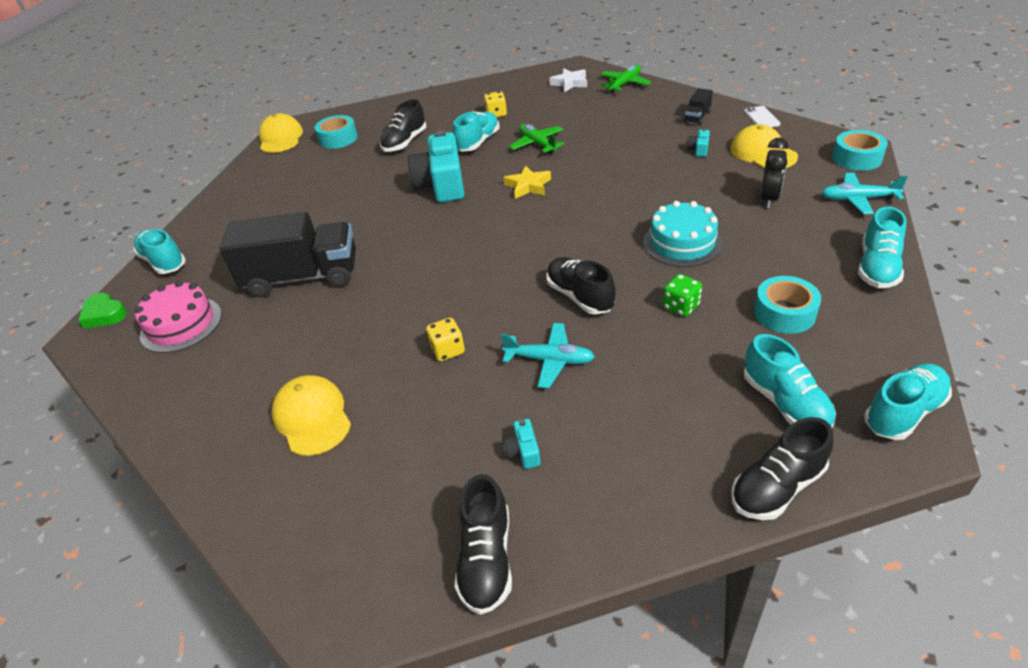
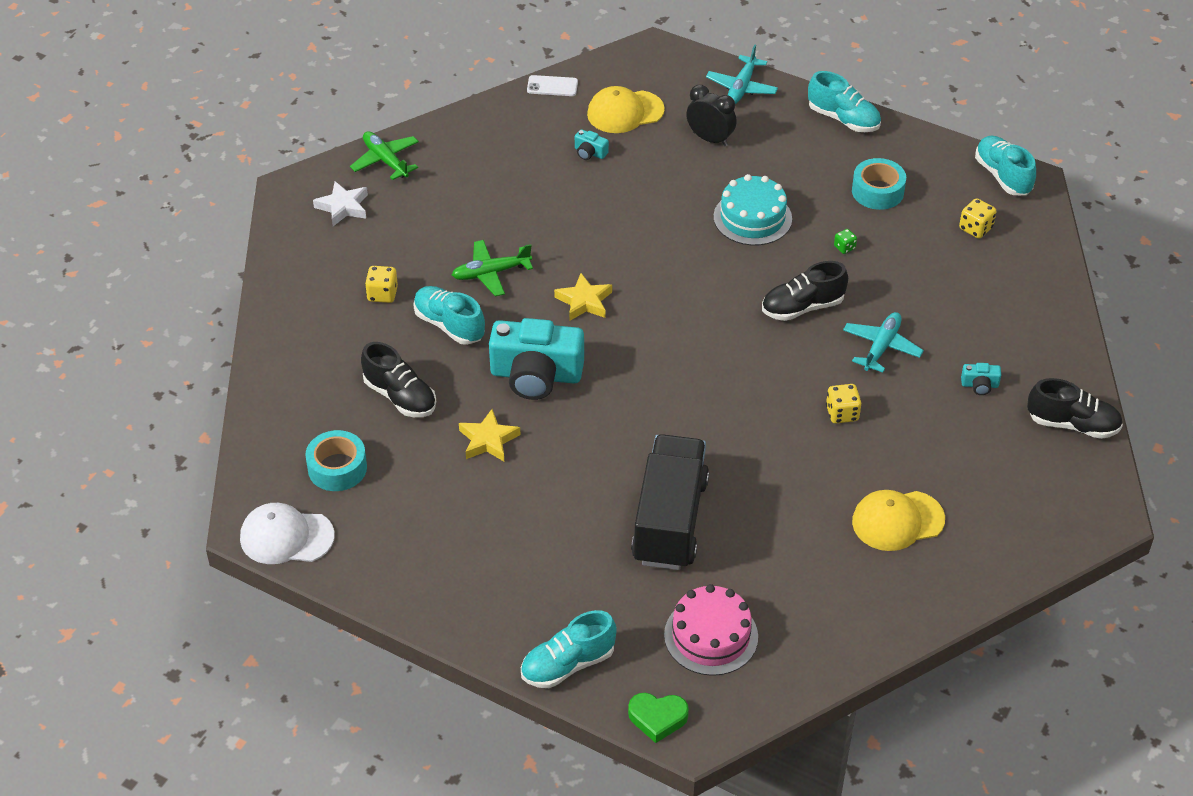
camera: 80 degrees left, 5 degrees up
green heart [78,293,127,328] -> green heart turned 45 degrees clockwise [628,693,689,743]
yellow cap [259,113,303,153] -> white cap [240,503,335,564]
green dice [663,274,702,317] -> green dice [834,229,857,254], size x0.63
black truck [684,88,713,126] -> none
black shoe [731,417,833,520] -> none
turquoise shoe [744,334,836,428] -> yellow dice [959,198,996,238]
turquoise tape [832,130,888,171] -> none
none -> yellow star [459,409,520,461]

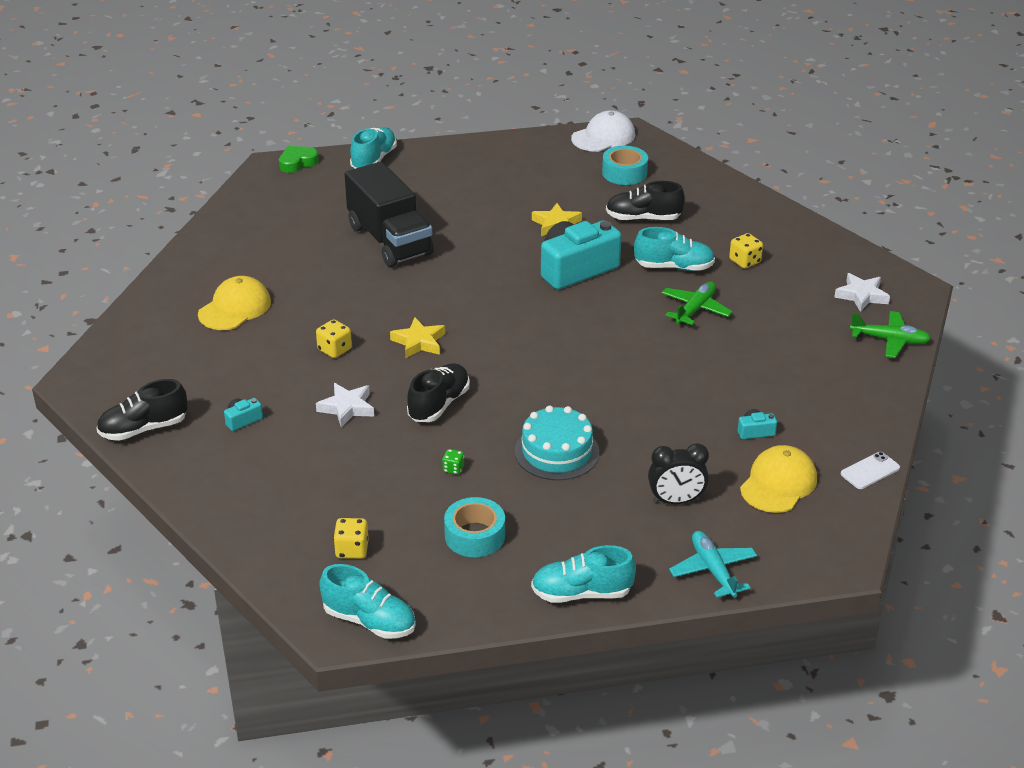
camera: 140 degrees right, 10 degrees down
yellow star [554,273,612,321] -> yellow star moved to [390,317,445,359]
pink cake [664,584,758,676] -> none
turquoise plane [843,312,924,373] -> white star [316,383,374,427]

